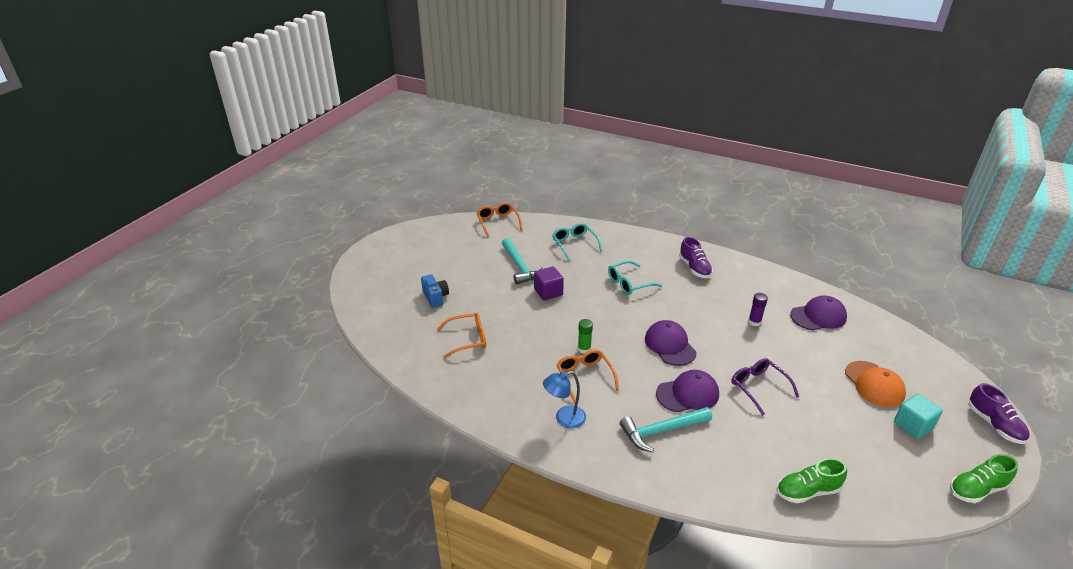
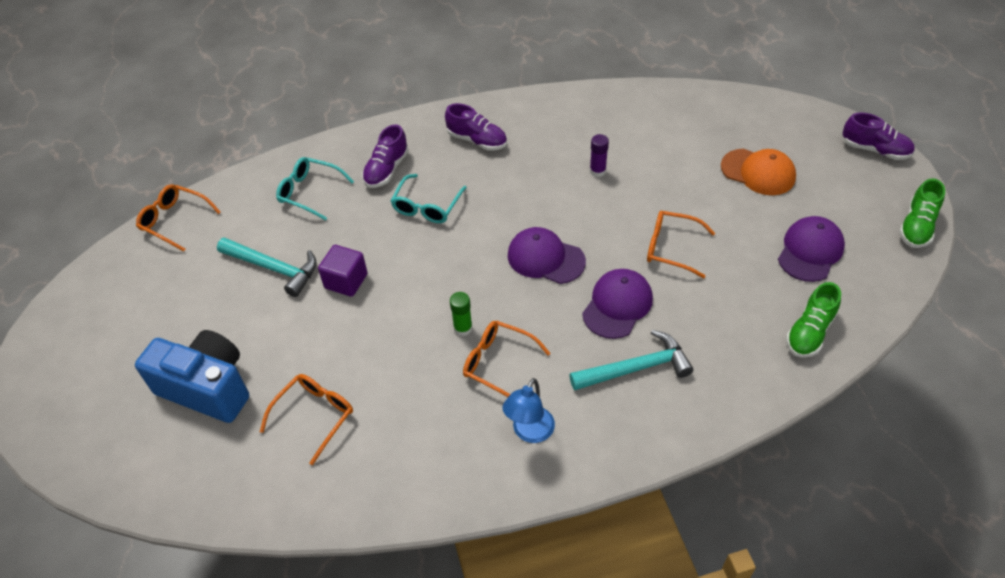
camera: 40 degrees left, 15 degrees up
blue camera [421,274,449,308] -> blue camera [135,330,249,423], size x1.88
turquoise hammer [620,407,712,452] -> turquoise hammer turned 135 degrees counterclockwise [569,330,694,391]
purple glasses [731,358,799,415] -> orange glasses [647,211,715,278]
purple cap [790,296,847,330] -> purple cap moved to [778,216,845,282]
turquoise cube [894,393,943,439] -> none
none -> purple shoe [362,124,409,188]

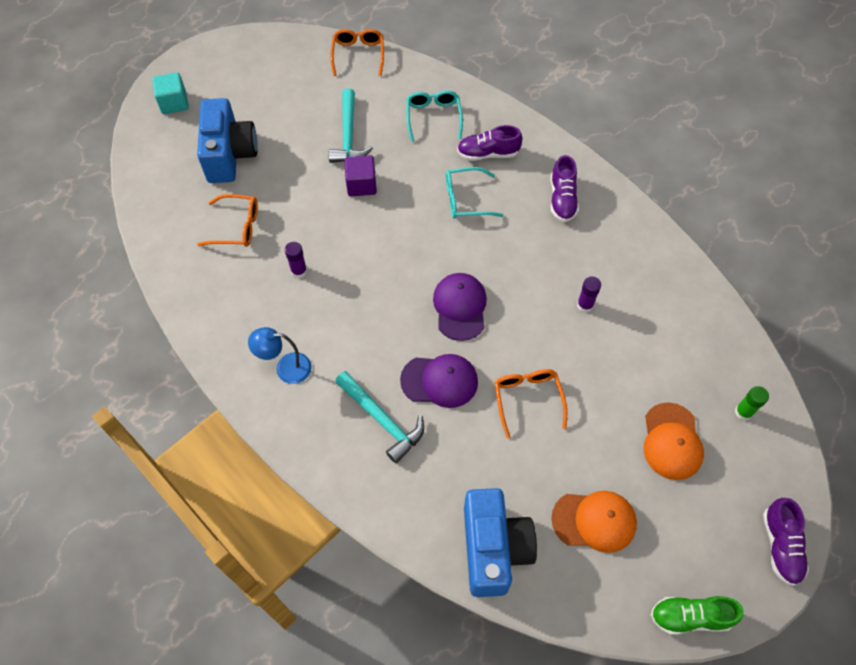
camera: 60 degrees right, 10 degrees up
green glue stick [450,292,473,336] -> green glue stick moved to [735,386,769,421]
orange glasses [463,321,551,397] -> none
purple cap [778,216,845,282] -> orange cap [551,491,637,553]
green shoe [786,282,841,358] -> blue camera [464,488,537,597]
none -> turquoise cube [152,72,189,114]
none -> purple glue stick [285,242,307,278]

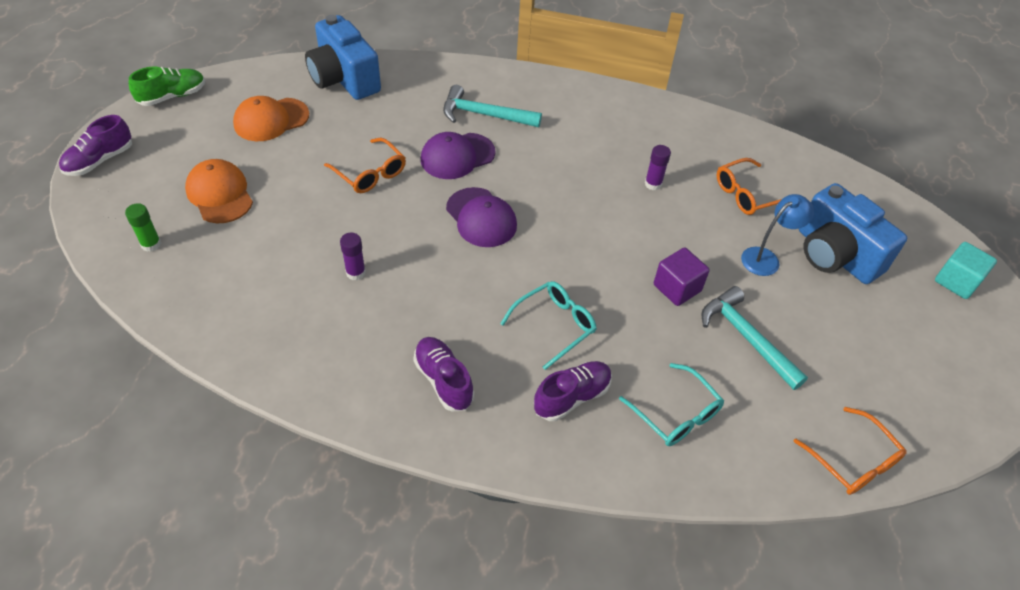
camera: 145 degrees right, 10 degrees down
blue lamp [248,327,312,384] -> blue lamp moved to [741,194,814,276]
purple shoe [763,498,809,586] -> purple shoe turned 105 degrees counterclockwise [59,115,132,176]

